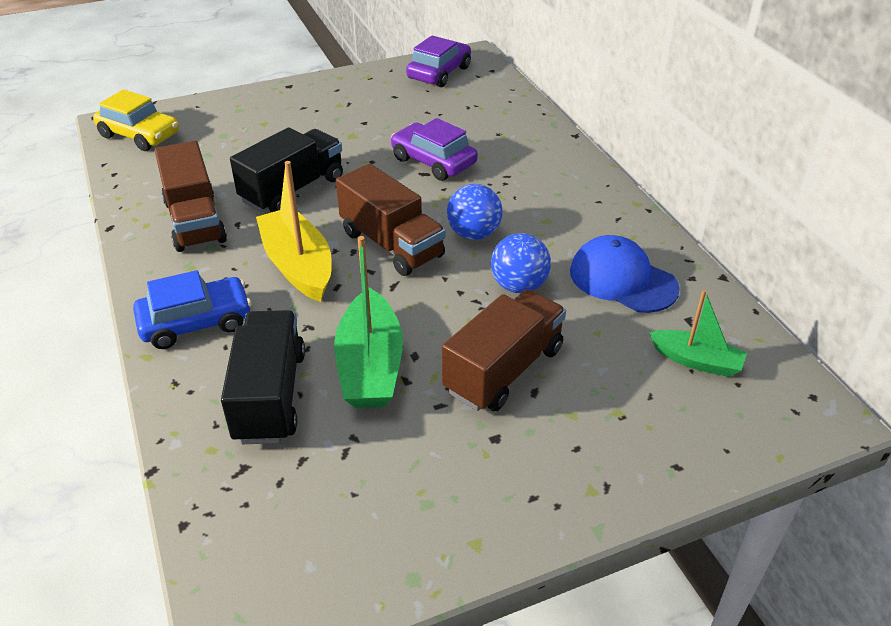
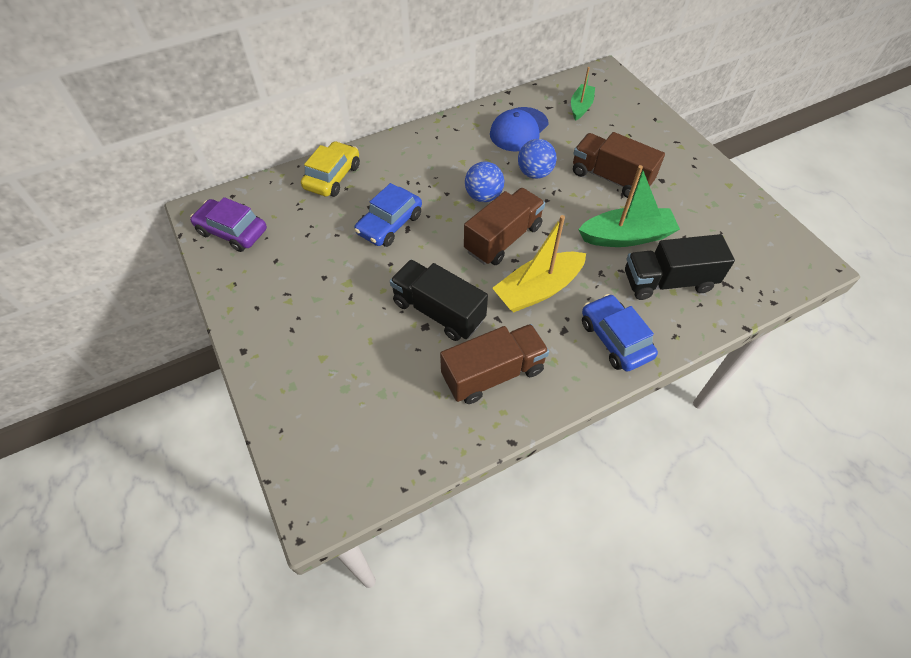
camera: 95 degrees left, 15 degrees up
yellow car [93,90,179,151] -> yellow car moved to [301,141,360,197]
purple car [391,118,478,181] -> blue car [354,183,422,247]

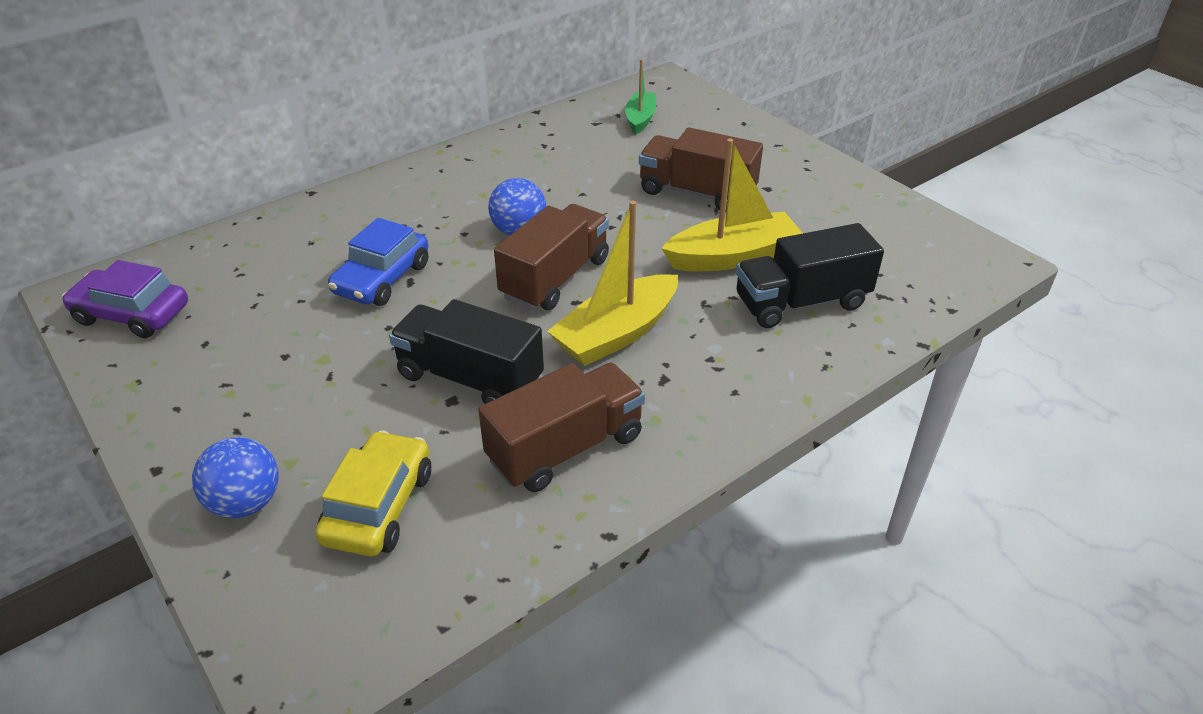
camera: 10 degrees left, 15 degrees down
yellow car [301,141,360,197] -> yellow car moved to [315,430,431,557]
blue cap [490,107,549,151] -> none
blue ball [518,139,557,179] -> blue ball moved to [192,437,279,518]
green boat [578,165,680,247] -> yellow boat [661,138,803,271]
blue car [582,294,658,372] -> none

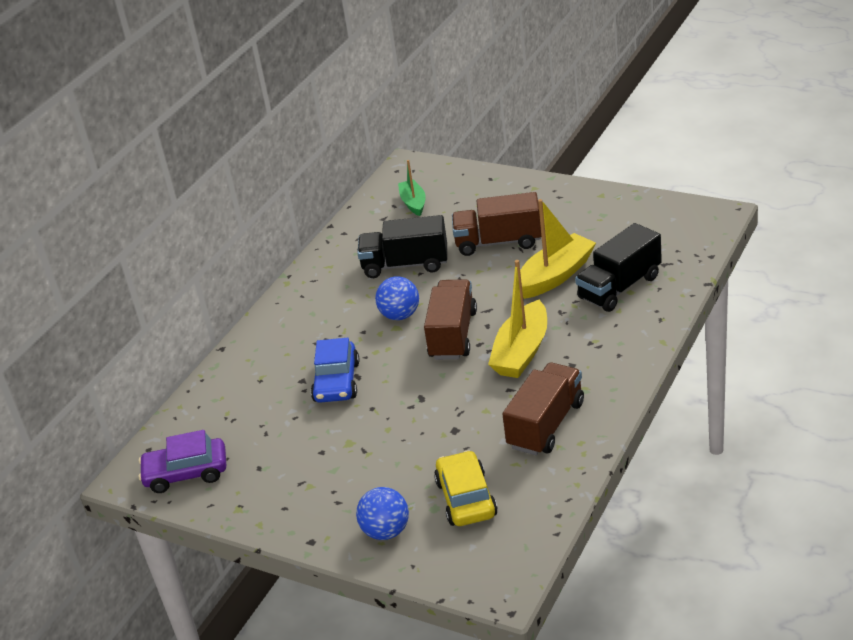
camera: 20 degrees left, 5 degrees down
black truck [389,299,544,404] -> black truck moved to [357,215,447,278]

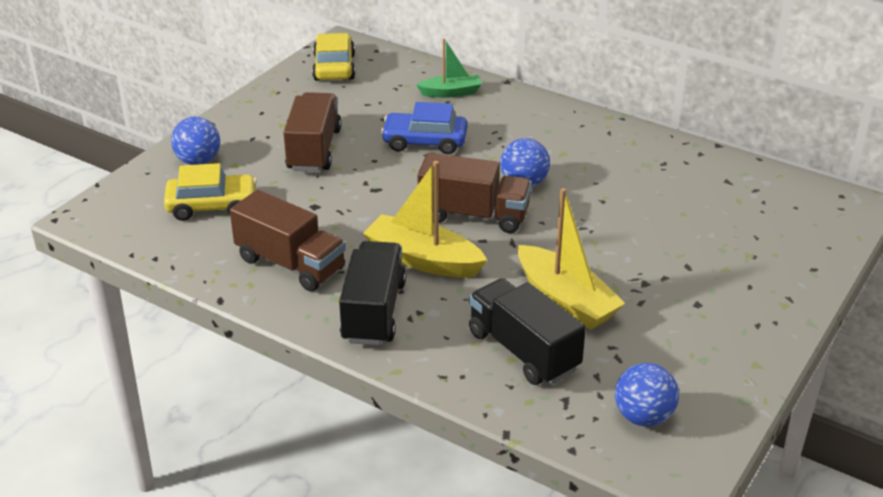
camera: 90 degrees right, 0 degrees up
purple car [139,430,226,493] -> yellow car [312,33,355,81]
black truck [357,215,447,278] -> black truck moved to [339,241,406,345]
green boat [398,160,426,216] -> green boat moved to [416,38,482,98]
brown truck [452,192,541,256] -> brown truck moved to [283,92,342,172]
none -> blue ball [615,363,679,427]

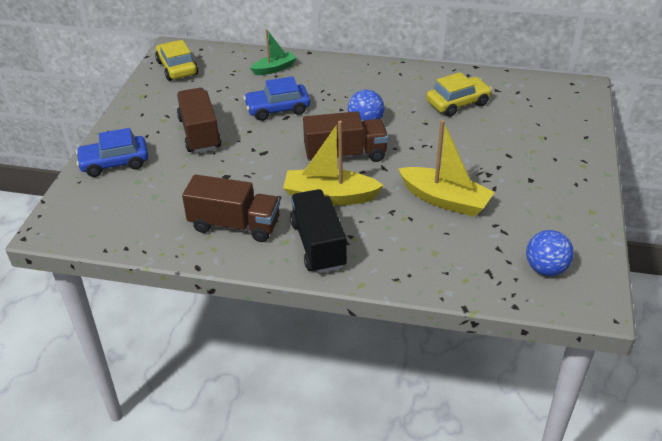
camera: 20 degrees left, 5 degrees up
yellow car [164,163,257,221] -> yellow car moved to [426,72,492,117]
blue ball [171,117,220,165] -> blue car [76,128,148,177]
black truck [469,278,586,385] -> none

